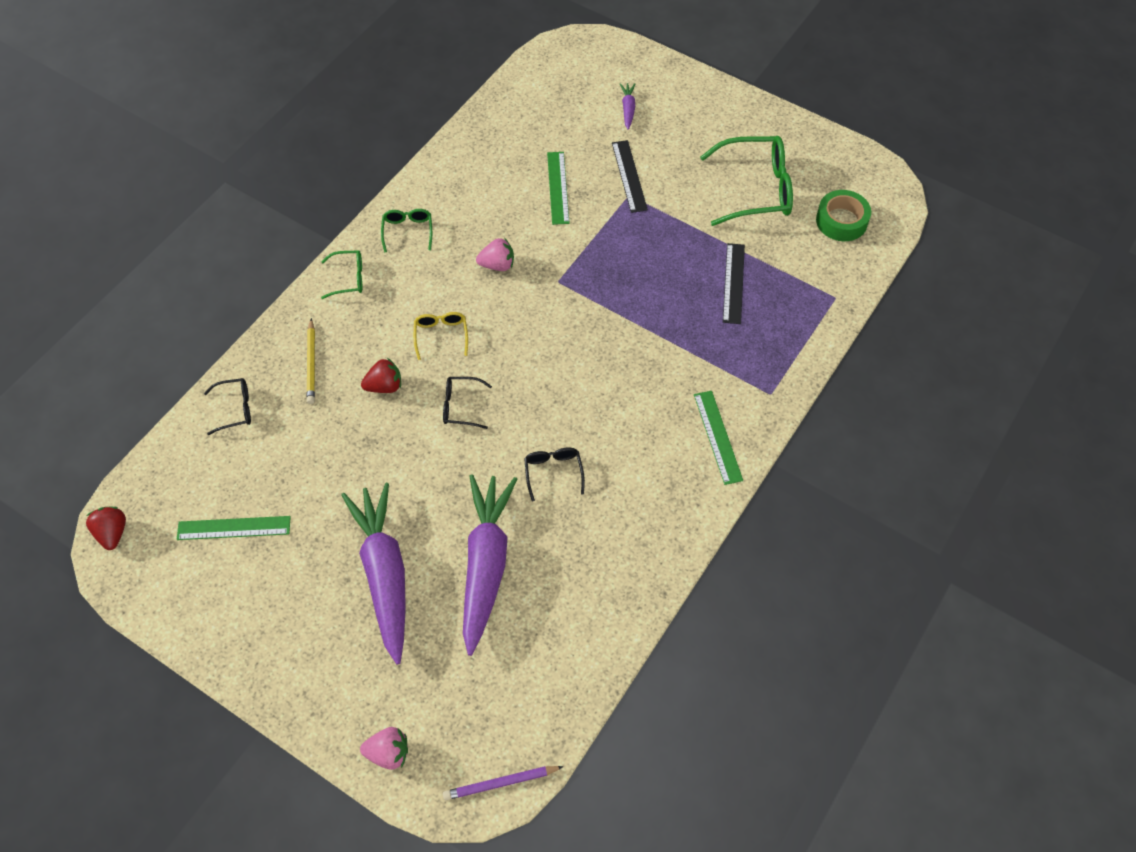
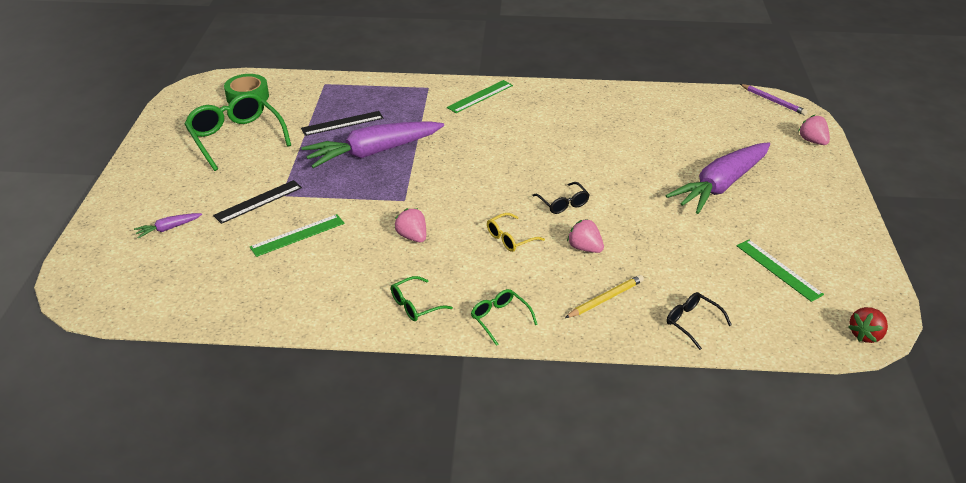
camera: 120 degrees left, 20 degrees down
red strawberry [361,358,401,393] -> pink strawberry [567,219,604,253]
purple carrot [463,474,517,656] -> purple carrot moved to [302,121,444,168]
black glasses [524,447,585,502] -> none

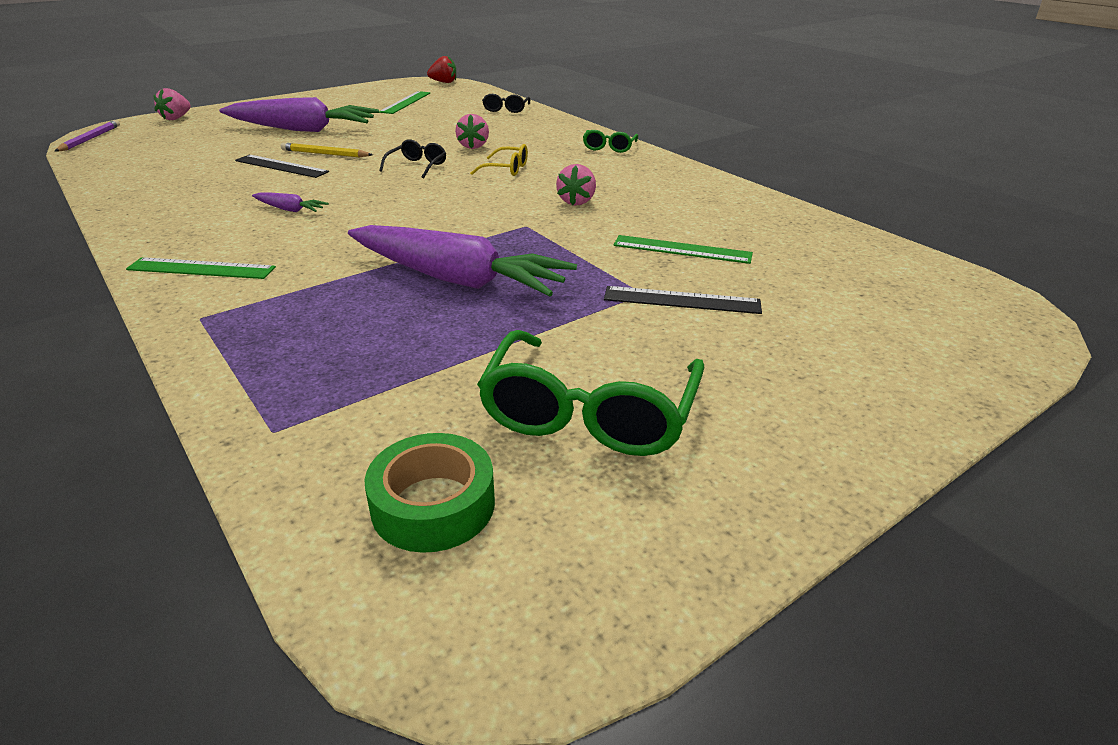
camera: 130 degrees left, 5 degrees down
purple carrot [134,213,202,239] -> purple carrot moved to [252,193,329,212]
black ruler [301,111,384,136] -> black ruler moved to [235,155,329,178]
green glasses [391,276,453,321] -> none
yellow pencil [565,275,644,318] -> yellow pencil moved to [281,143,373,157]

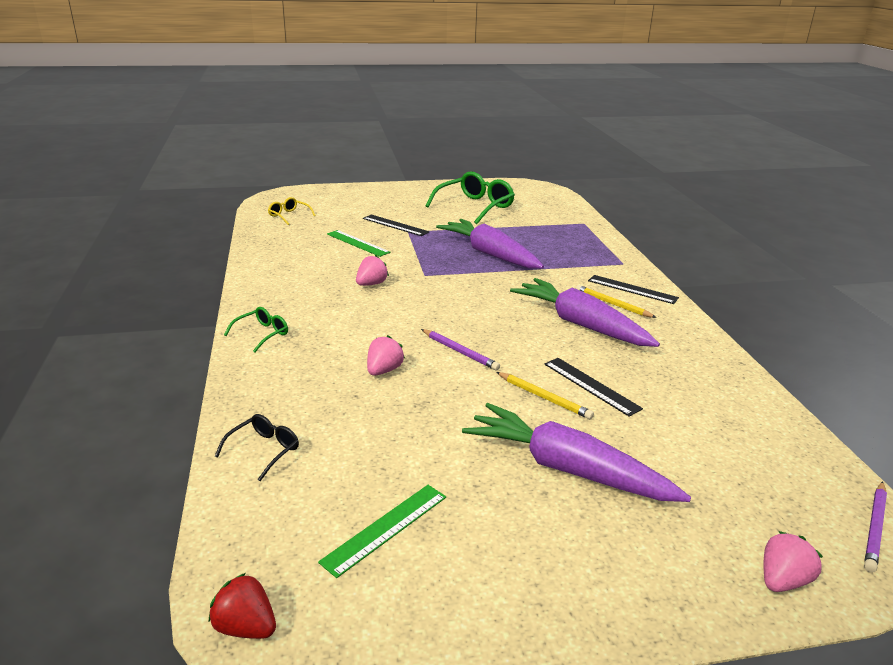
camera: 155 degrees left, 5 degrees down
green ruler [126,257,276,279] -> black ruler [588,275,679,304]
purple carrot [252,193,329,212] -> purple carrot [510,278,660,347], size x2.44
green tape [364,433,495,553] -> none
black glasses [379,139,446,179] -> purple pencil [421,329,500,370]
yellow glasses [470,144,528,176] -> yellow glasses moved to [268,197,316,225]
none -> yellow pencil [576,285,657,318]

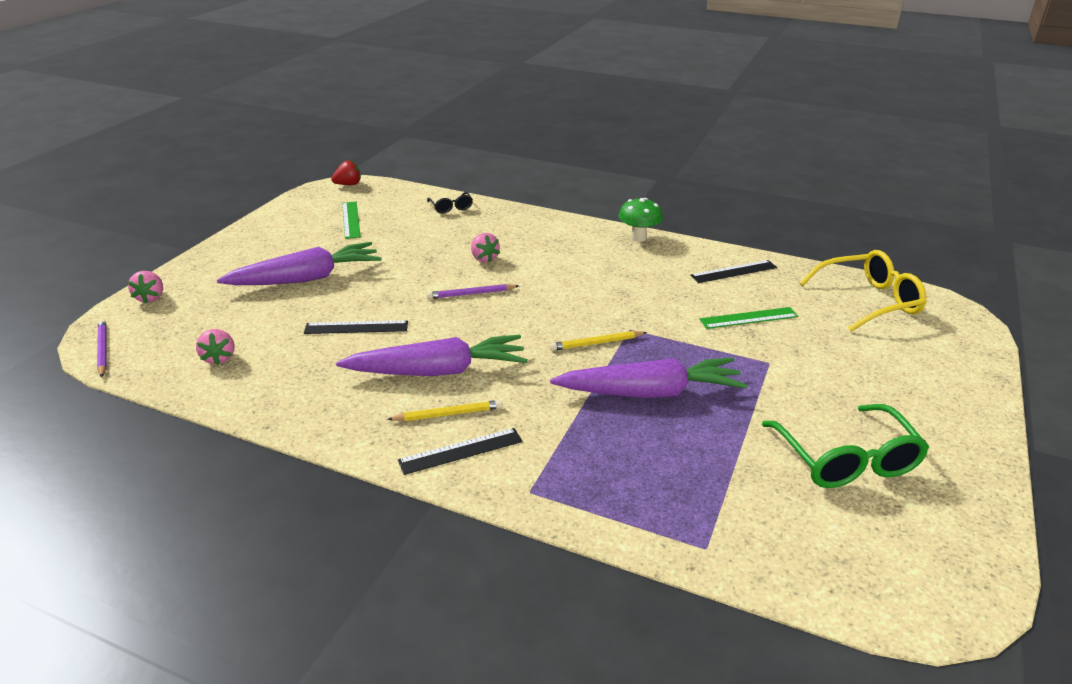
camera: 125 degrees right, 5 degrees up
green glasses [224,307,288,353] -> none
yellow glasses [268,197,316,225] -> yellow glasses [799,250,927,332], size x2.00
pink strawberry [356,255,389,286] -> pink strawberry moved to [196,329,235,365]
black ruler [363,215,429,236] -> black ruler moved to [690,260,777,283]
yellow pencil [496,372,594,419] -> yellow pencil moved to [550,331,647,351]
none -> green mushroom [619,198,663,242]

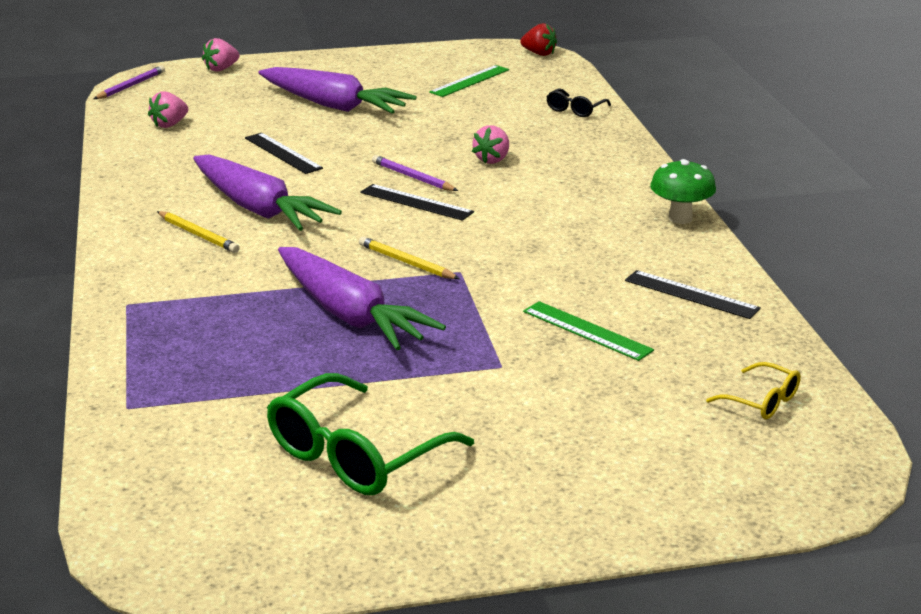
camera: 55 degrees right, 5 degrees down
black ruler [398,428,523,475] -> black ruler moved to [360,184,474,221]
yellow glasses [799,250,927,332] -> yellow glasses [706,362,801,419], size x0.50

